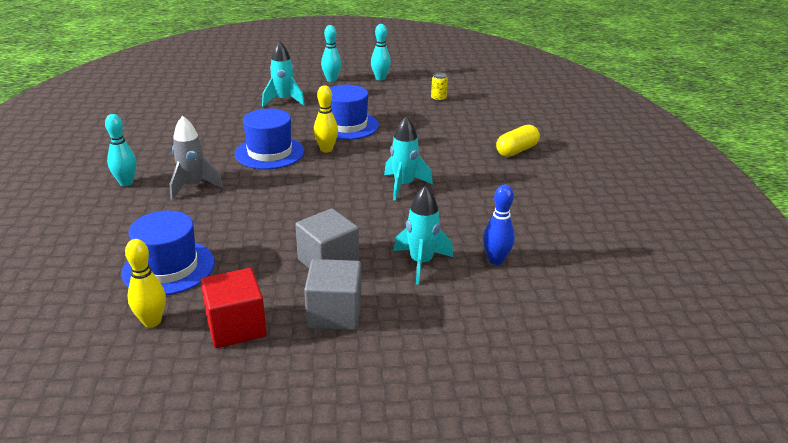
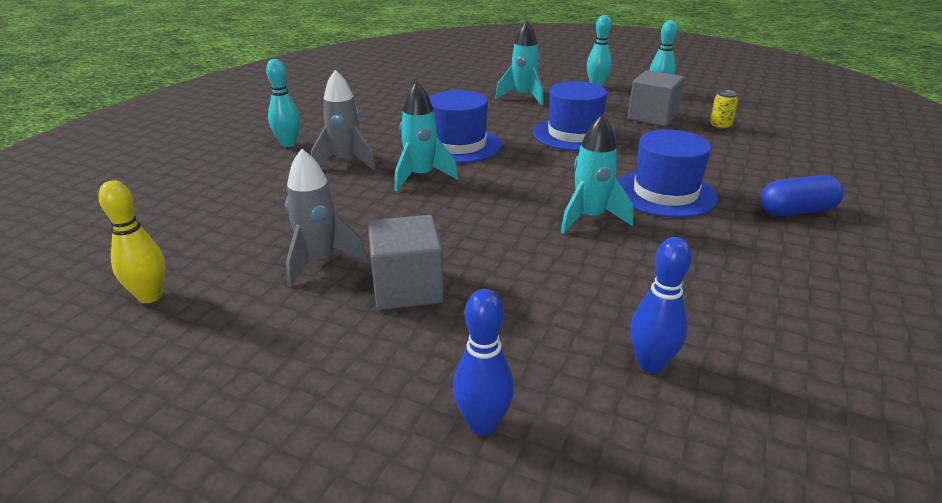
camera: 30 degrees right, 0 degrees up
blue hat [121,211,215,295] -> blue hat moved to [618,129,718,218]
red cube [201,268,267,348] -> none
grey cube [304,259,361,330] -> grey cube moved to [628,70,684,127]
yellow bowling pin [314,85,338,152] -> none
turquoise rocket [393,185,453,285] -> turquoise rocket moved to [395,81,459,191]
yellow capsule [496,125,540,157] -> blue capsule [761,175,844,216]
none -> grey rocket [285,149,367,287]
none -> blue bowling pin [453,289,514,435]

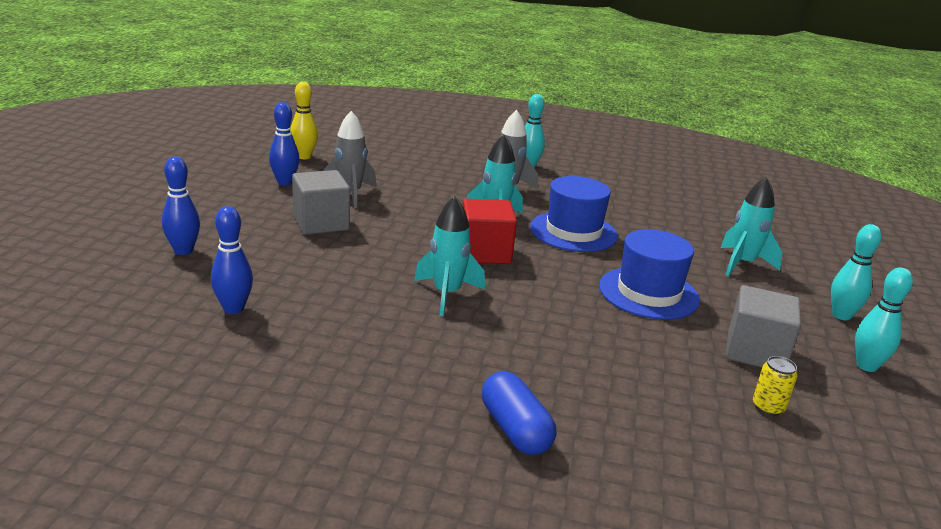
camera: 75 degrees right, 5 degrees down
blue hat [618,129,718,218] -> none
none -> blue bowling pin [269,102,300,185]
none -> red cube [462,199,517,264]

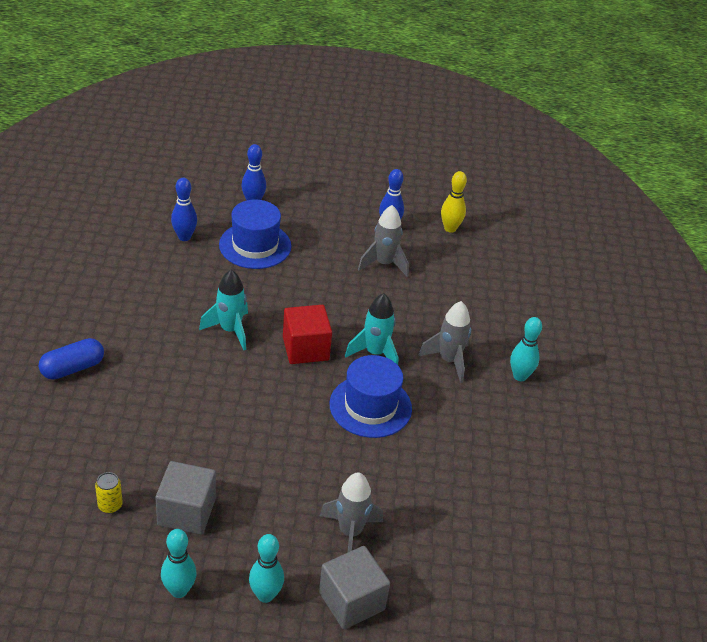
camera: 80 degrees right, 15 degrees up
grey cube [292,170,350,235] -> grey cube moved to [319,546,390,629]
blue hat [599,229,700,320] -> blue hat moved to [219,200,291,269]
turquoise rocket [721,177,782,276] -> grey rocket [320,472,383,552]

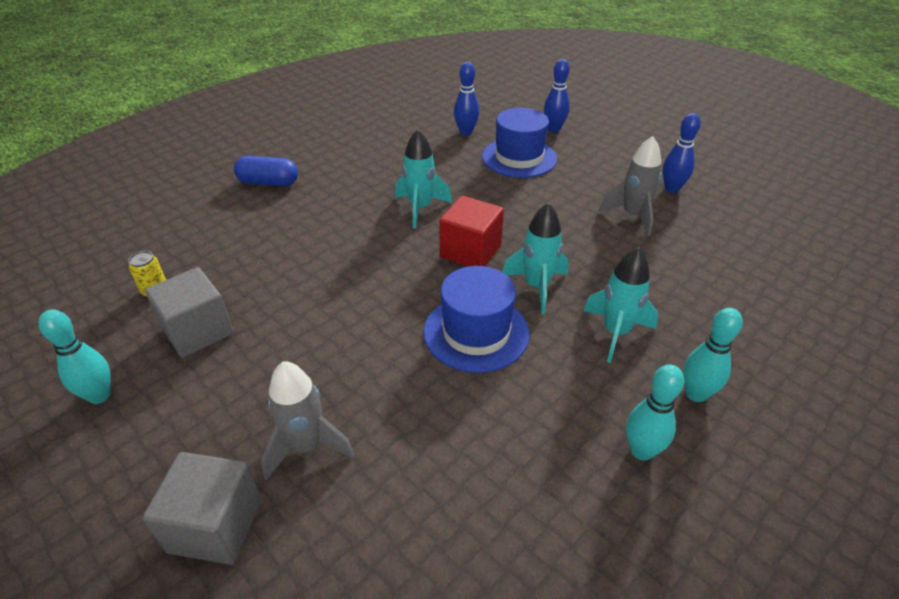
camera: 45 degrees right, 0 degrees up
turquoise bowling pin [249,534,284,603] -> turquoise bowling pin moved to [626,364,684,460]
grey rocket [418,301,471,383] -> turquoise rocket [583,247,659,363]
yellow bowling pin [441,171,467,233] -> none

